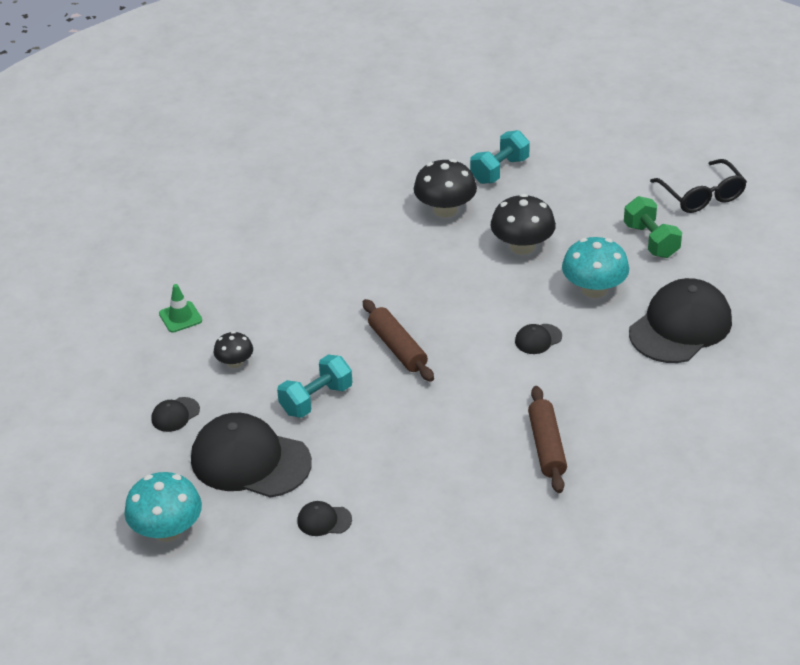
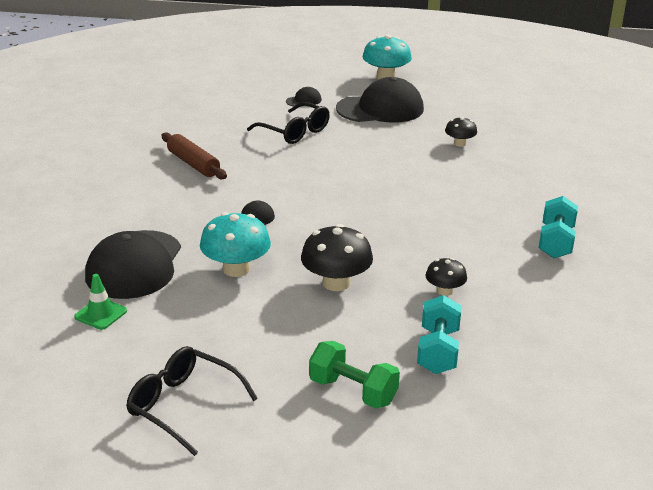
camera: 145 degrees right, 10 degrees down
black cap [152,397,200,432] -> none
green traffic cone [159,284,202,333] -> green traffic cone moved to [74,274,127,330]
turquoise dumbbell [277,355,352,418] -> turquoise dumbbell moved to [539,196,578,258]
brown rolling pin [363,299,434,382] -> none
black mushroom [414,159,477,217] -> black mushroom [426,258,467,296], size x0.57
green dumbbell [624,196,682,258] -> green dumbbell moved to [309,341,400,409]
none -> black glasses [247,102,330,144]

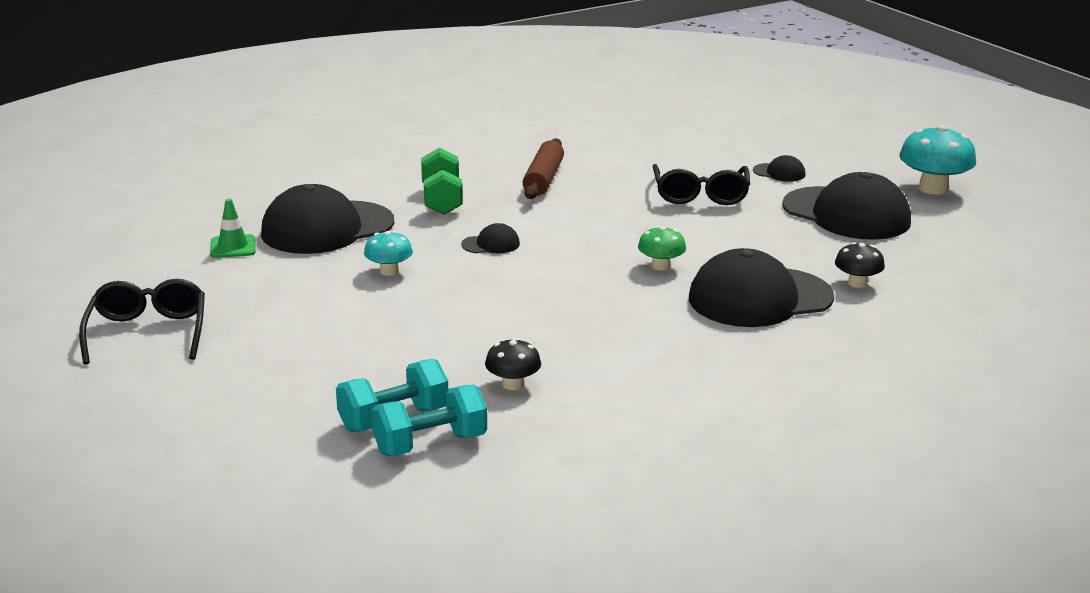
camera: 50 degrees right, 5 degrees down
turquoise mushroom [200,212,271,277] -> turquoise mushroom [364,231,413,276], size x0.57
black mushroom [301,224,373,291] -> none
green dumbbell [309,341,400,409] -> green dumbbell moved to [421,148,463,215]
turquoise dumbbell [539,196,578,258] -> turquoise dumbbell moved to [372,385,487,456]
none -> green mushroom [638,226,686,270]
none -> black cap [689,248,834,327]

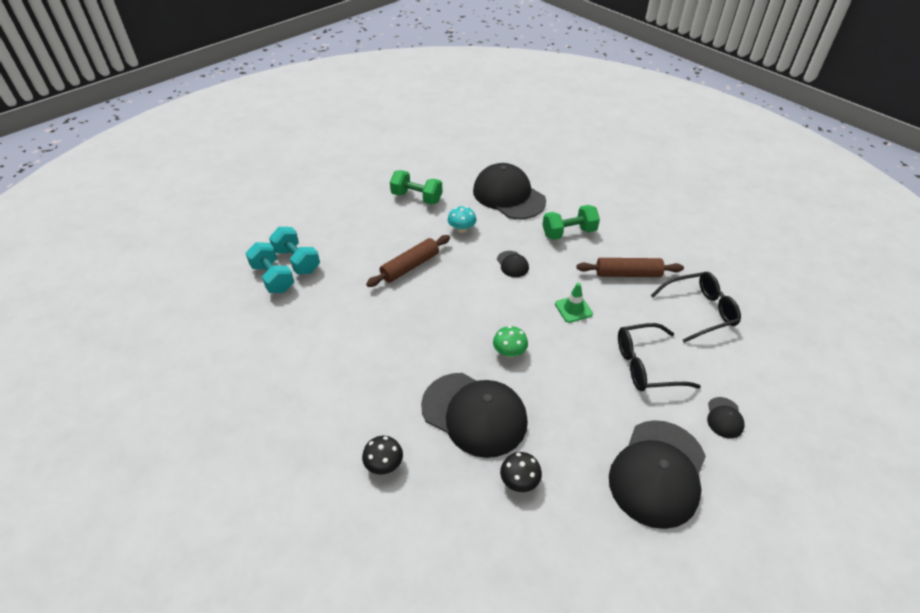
camera: 80 degrees right, 20 degrees up
black glasses [79,279,205,364] -> black glasses moved to [651,272,741,343]
green traffic cone [210,199,255,258] -> green traffic cone moved to [555,283,593,323]
black mushroom [485,338,541,390] -> black mushroom moved to [362,436,403,475]
black cap [689,248,834,327] -> black cap turned 150 degrees clockwise [421,373,528,458]
turquoise mushroom [899,125,976,195] -> none
none -> brown rolling pin [366,235,450,287]
none -> green dumbbell [390,170,442,205]

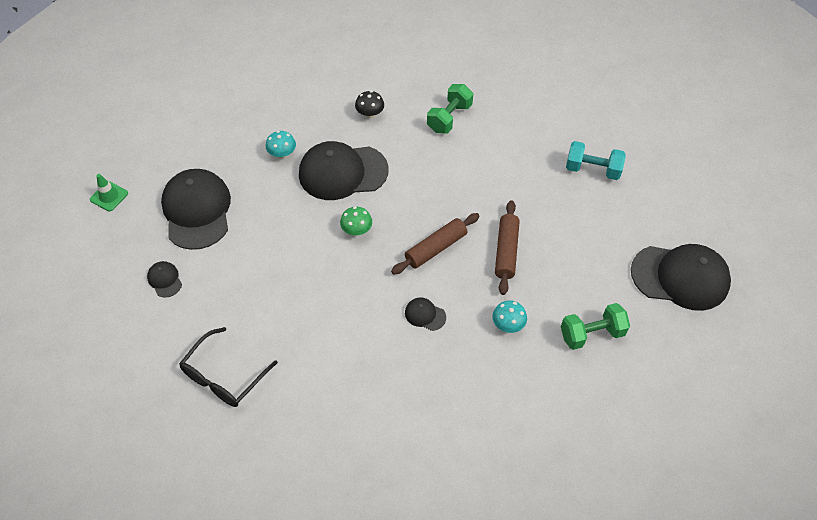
camera: 140 degrees right, 10 degrees up
turquoise dumbbell [269,227,320,274] -> none
black cap [473,163,546,219] -> black cap moved to [631,244,731,311]
black mushroom [500,452,542,492] -> turquoise mushroom [266,131,296,158]
green dumbbell [543,205,600,240] -> green dumbbell moved to [427,84,473,133]
green traffic cone [555,283,593,323] -> green traffic cone moved to [90,174,128,211]
brown rolling pin [576,258,684,277] -> brown rolling pin moved to [391,213,479,275]
black glasses [618,323,701,391] -> none

